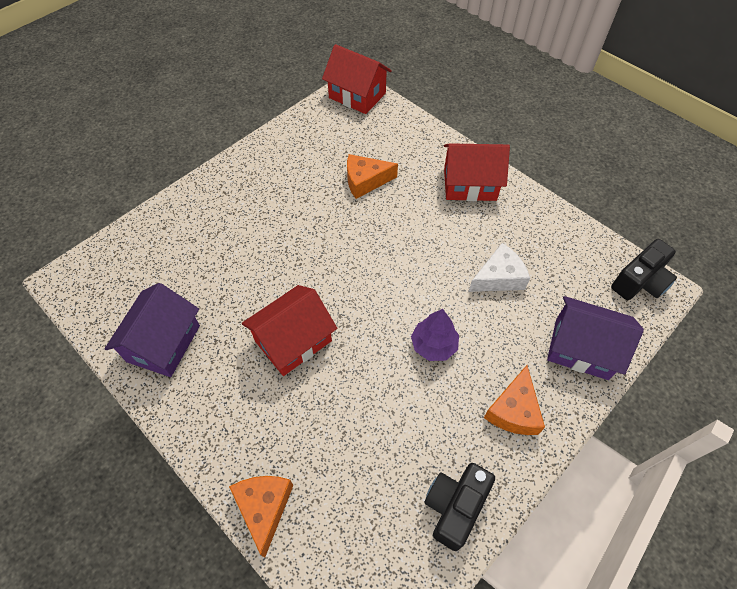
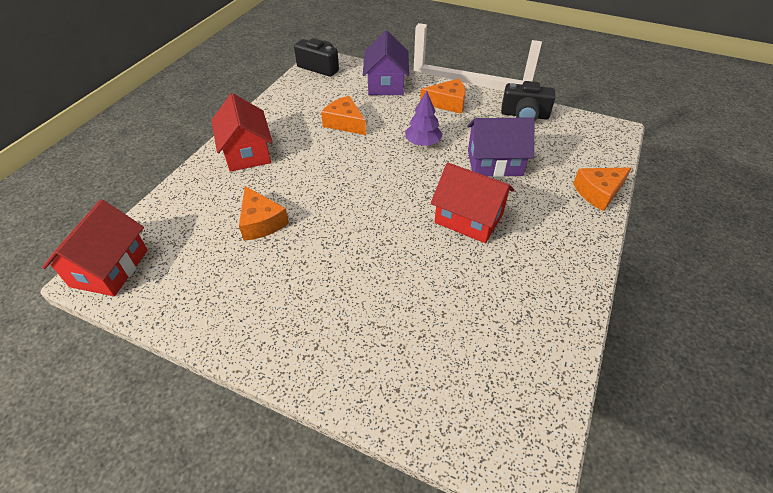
camera: 110 degrees left, 10 degrees down
purple house [105,283,200,377] -> purple house moved to [467,117,534,177]
white cheese [469,243,530,292] -> orange cheese [321,96,366,135]

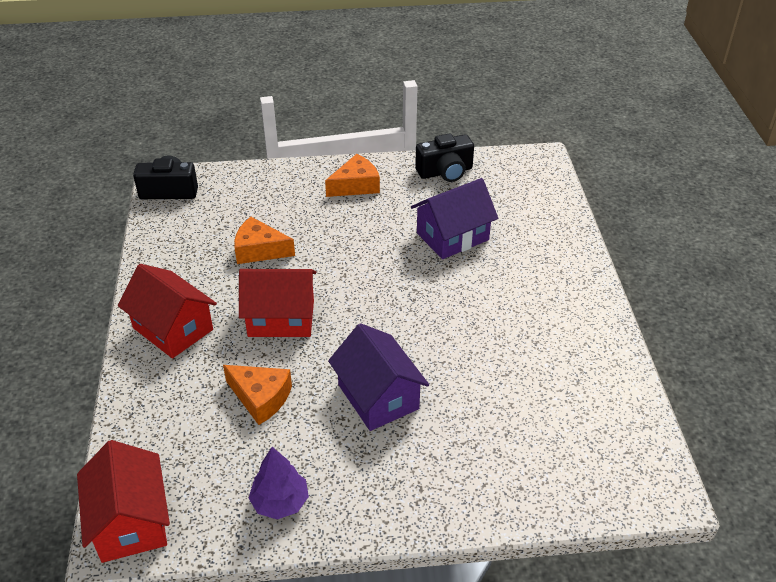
camera: 30 degrees left, 5 degrees down
purple house [363,30,409,95] -> purple house moved to [328,323,429,431]
purple tree [405,90,443,146] -> purple tree moved to [249,447,309,519]
red house [431,162,514,243] -> red house moved to [239,269,316,337]
orange cheese [573,167,631,211] -> none

